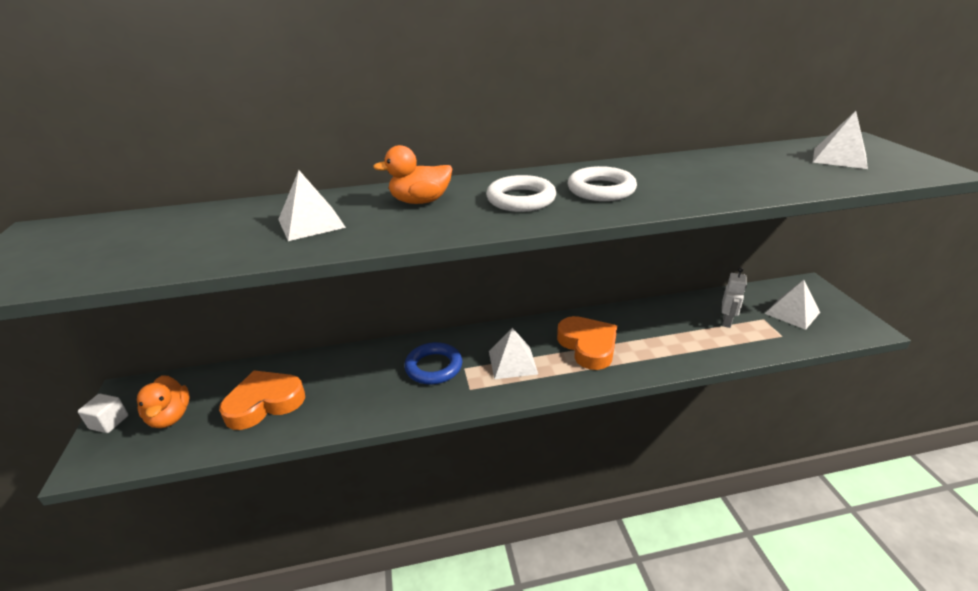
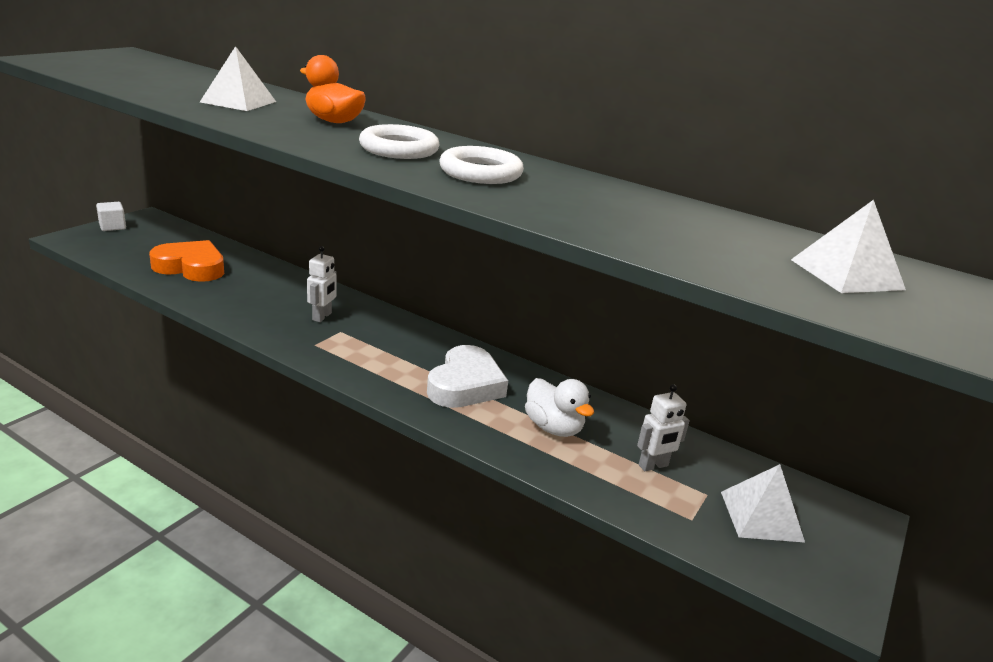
camera: 40 degrees right, 5 degrees down
orange duck [137,375,189,428] -> none
blue ring [404,342,462,385] -> white robot [307,246,336,322]
white pyramid [489,328,538,379] -> none
orange heart [557,316,617,370] -> white heart [427,345,508,408]
none -> white duck [525,378,594,437]

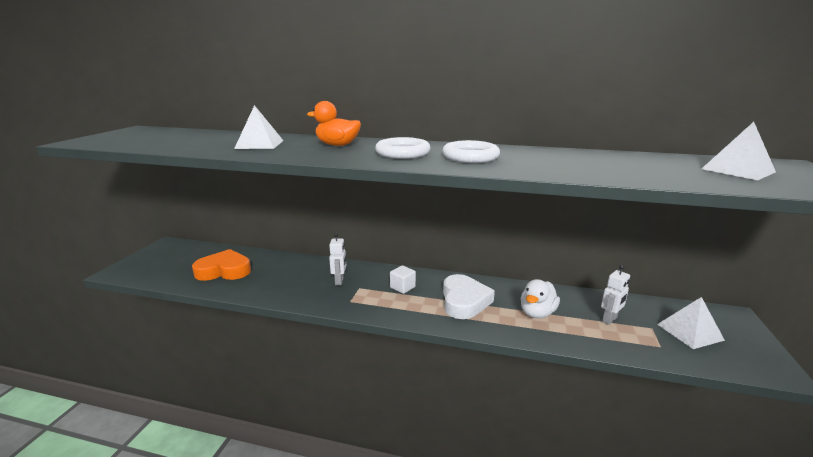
camera: 15 degrees left, 5 degrees down
white cube [96,202,126,231] -> white cube moved to [390,265,416,294]
white duck [525,378,594,437] -> white duck turned 90 degrees clockwise [521,279,560,318]

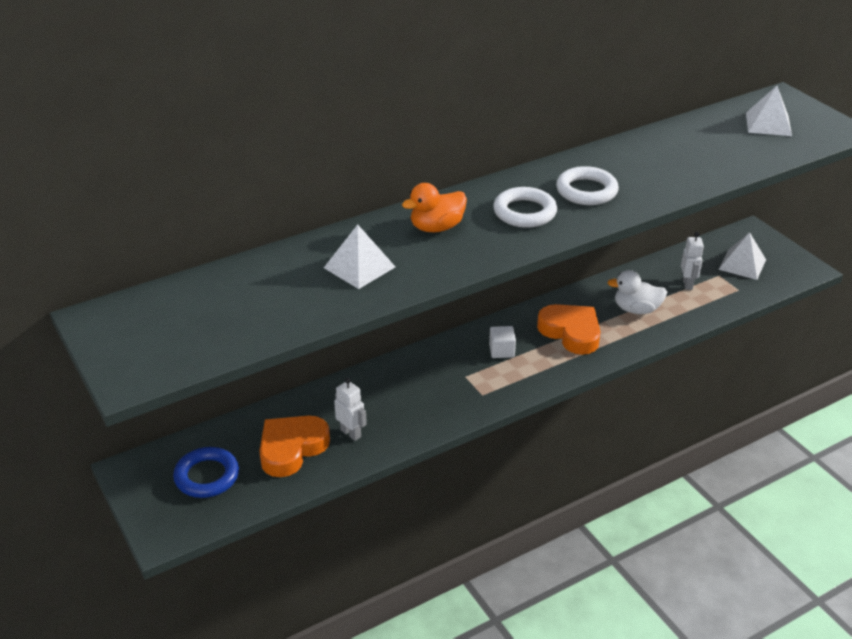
camera: 45 degrees left, 15 degrees up
white robot [329,233,346,286] -> white robot moved to [334,378,367,441]
white heart [443,274,495,319] -> orange heart [537,304,601,355]
white duck [521,279,560,318] -> white duck turned 105 degrees clockwise [607,270,667,314]
none -> blue ring [173,447,239,498]

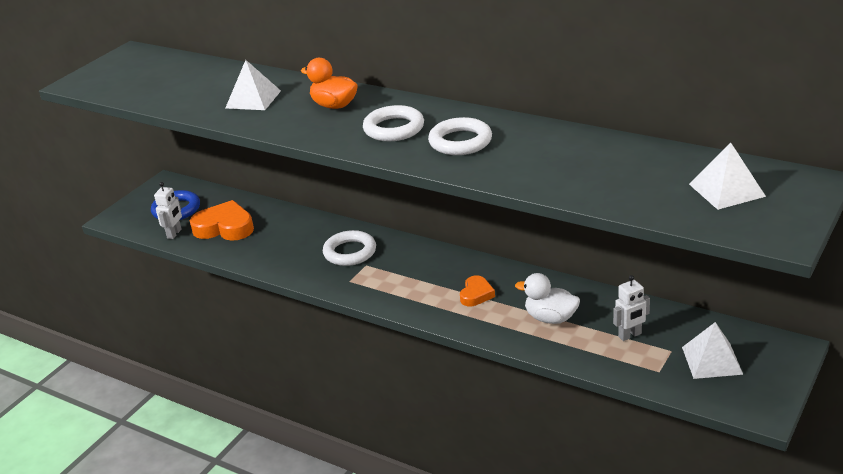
camera: 65 degrees right, 5 degrees down
white robot [334,378,367,441] -> white robot moved to [154,182,182,239]
white cube [489,326,516,358] -> none
orange heart [537,304,601,355] -> orange heart [460,275,495,306], size x0.56
white duck [607,270,667,314] -> white duck turned 45 degrees counterclockwise [515,273,580,324]
none -> white ring [323,230,376,266]

